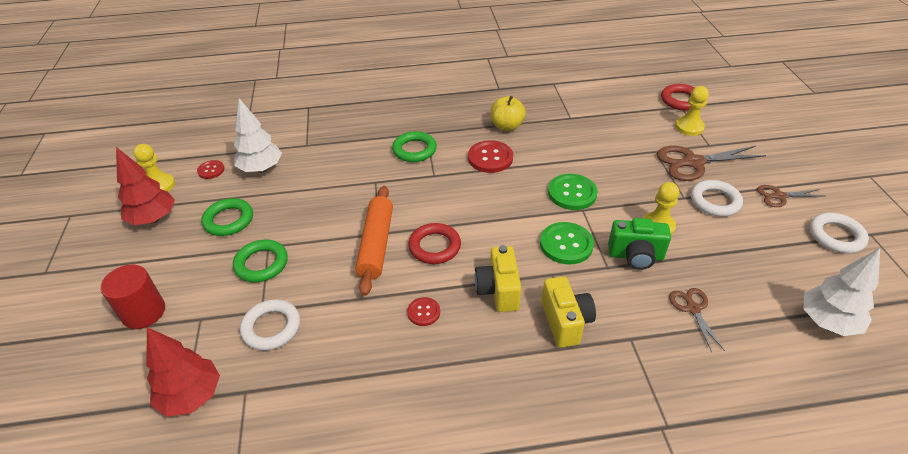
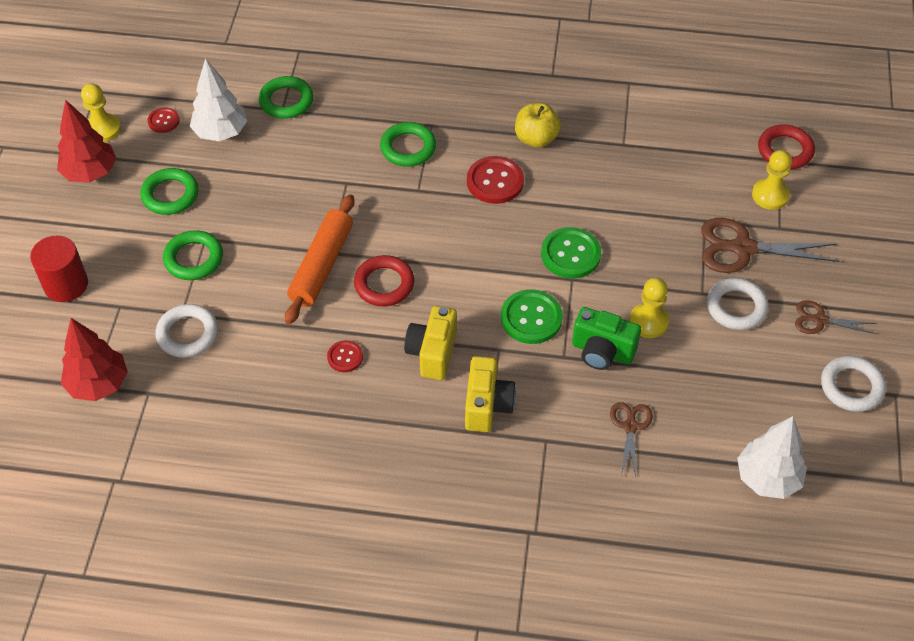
camera: 15 degrees right, 10 degrees up
none -> green ring [259,76,314,119]

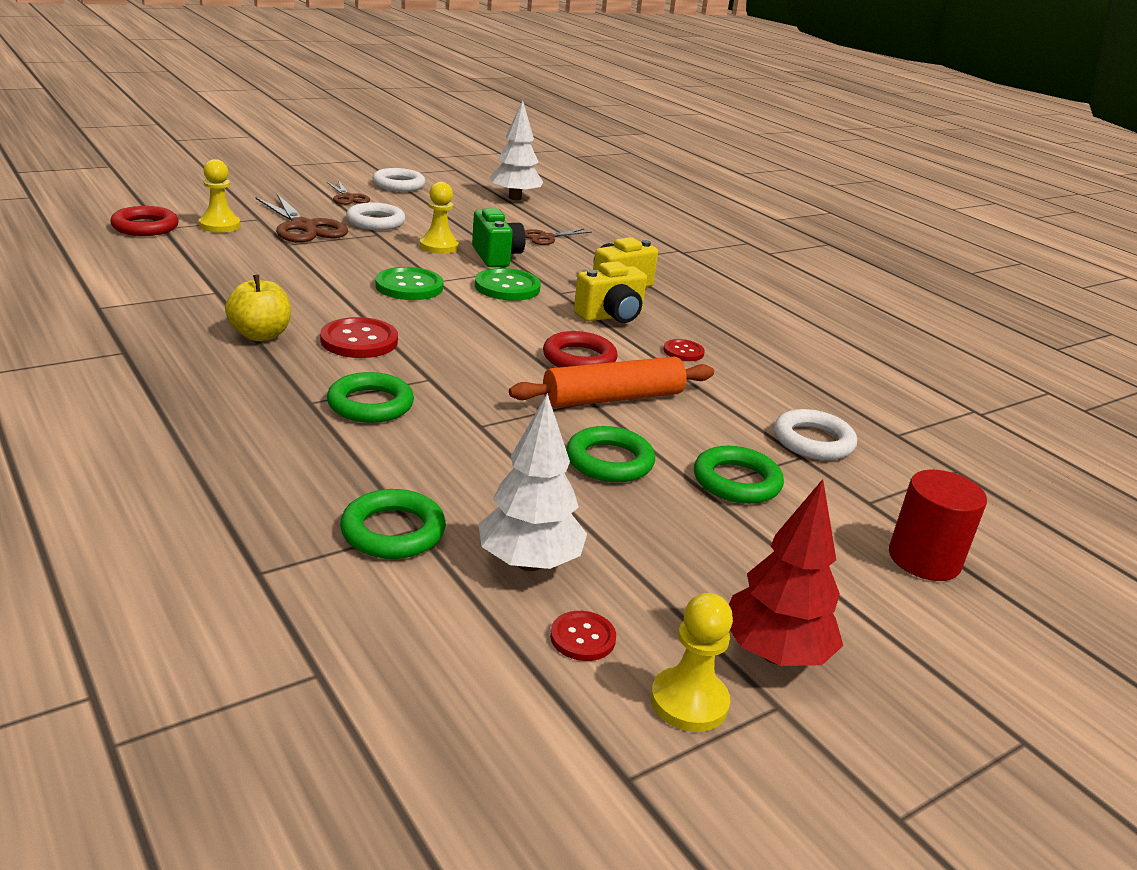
camera: 135 degrees left, 25 degrees down
red tree [61,318,128,401] -> none
green ring [140,168,199,215] -> green ring moved to [566,426,655,482]

